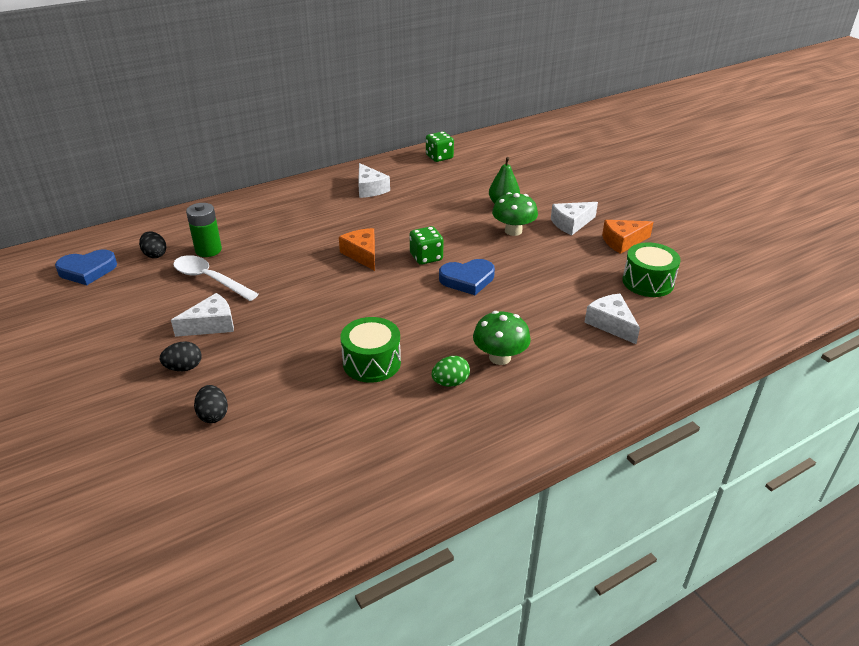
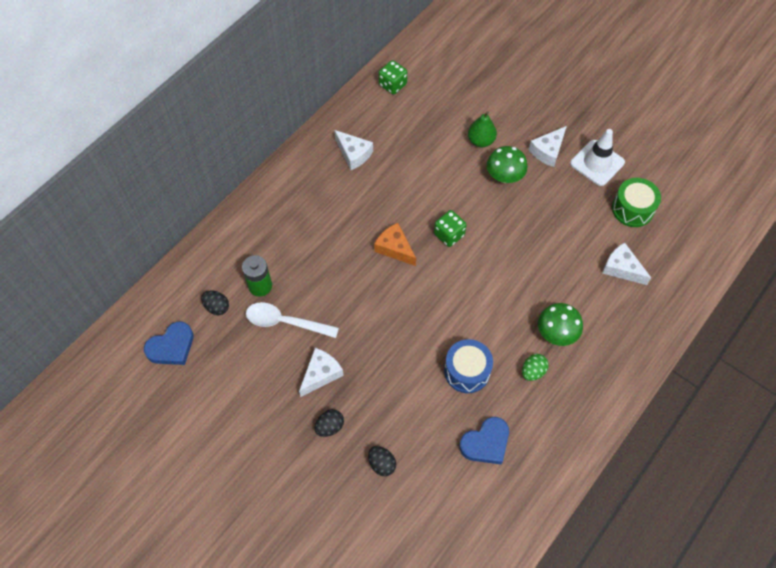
camera: 20 degrees left, 25 degrees up
green drum [341,317,401,383] -> blue drum [444,339,493,393]
blue heart [439,259,495,295] -> blue heart moved to [459,417,509,465]
orange cheese [602,220,653,254] -> white traffic cone [570,129,625,186]

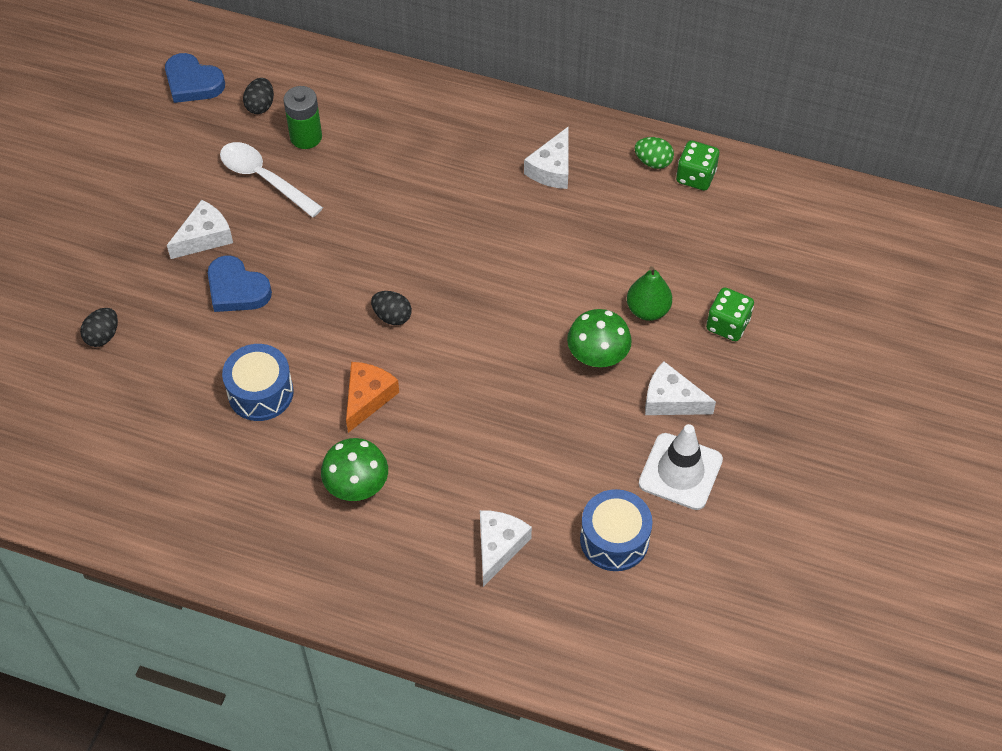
camera: 70 degrees right, 5 degrees down
white spoon [246,302,339,338] -> white spoon turned 45 degrees counterclockwise [220,142,323,218]
white cheese [299,348,344,397] -> white cheese turned 60 degrees counterclockwise [167,200,233,259]
black egg [315,409,344,437] -> black egg moved to [371,291,412,325]
orange cheese [374,223,416,266] -> orange cheese moved to [346,362,399,433]
green dice [434,210,467,247] -> green dice moved to [706,287,754,341]
blue heart [459,417,509,465] -> blue heart moved to [208,256,272,312]
green egg [522,354,549,381] -> green egg moved to [635,137,674,169]
green drum [612,178,661,227] -> blue drum [580,489,653,571]

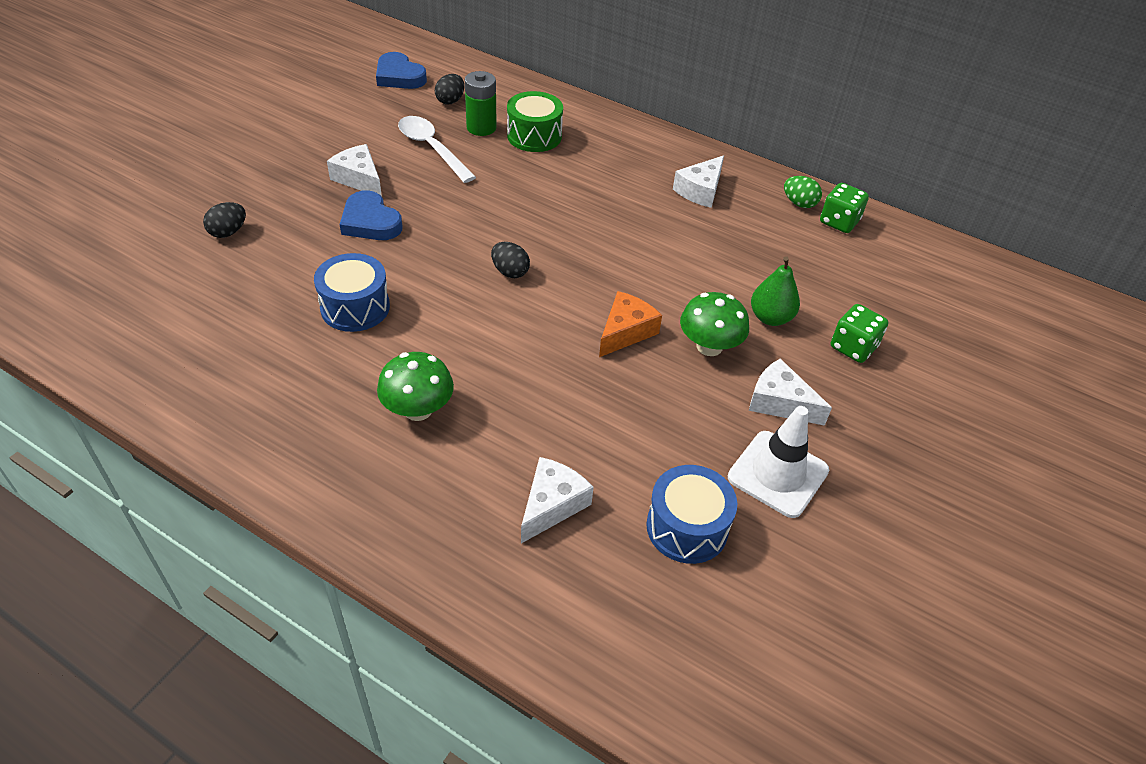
camera: 10 degrees right, 10 degrees down
white cheese [167,200,233,259] -> white cheese turned 105 degrees counterclockwise [327,144,382,197]
orange cheese [346,362,399,433] -> orange cheese moved to [599,291,662,357]
none -> green drum [507,91,563,152]

